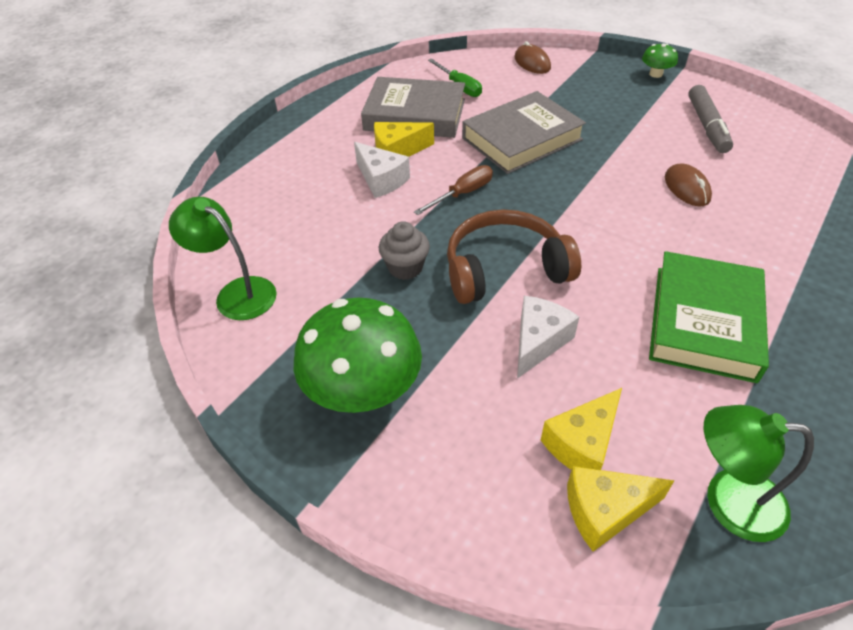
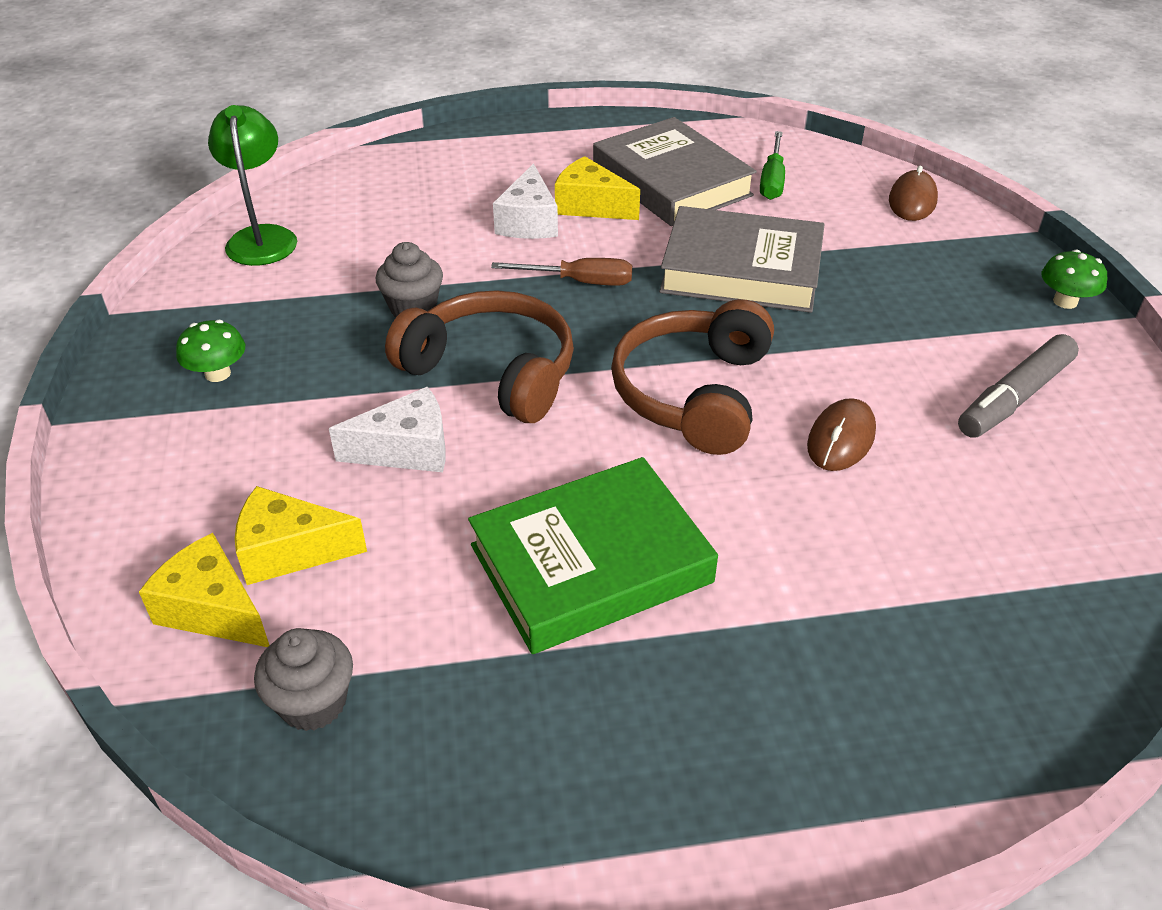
camera: 45 degrees right, 5 degrees down
green mushroom [294,298,422,413] -> green mushroom [176,320,245,382], size x0.46
green lamp [704,405,814,542] -> grey cupcake [254,628,353,731]
none -> brown headphones [611,299,774,455]

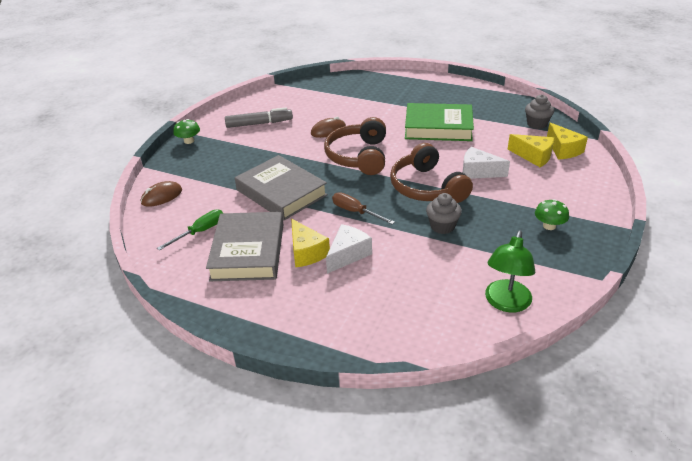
camera: 145 degrees left, 5 degrees down
brown headphones [611,299,774,455] -> brown headphones turned 135 degrees clockwise [324,117,386,175]

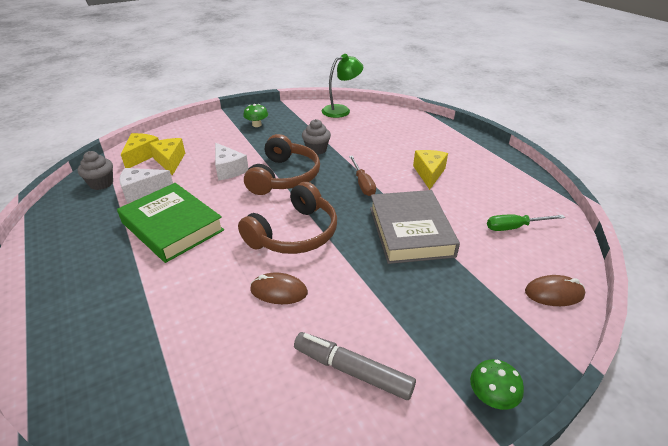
camera: 145 degrees left, 0 degrees up
grey book [206,212,284,281] -> none
white cheese [326,224,372,274] -> white cheese moved to [119,168,173,203]

